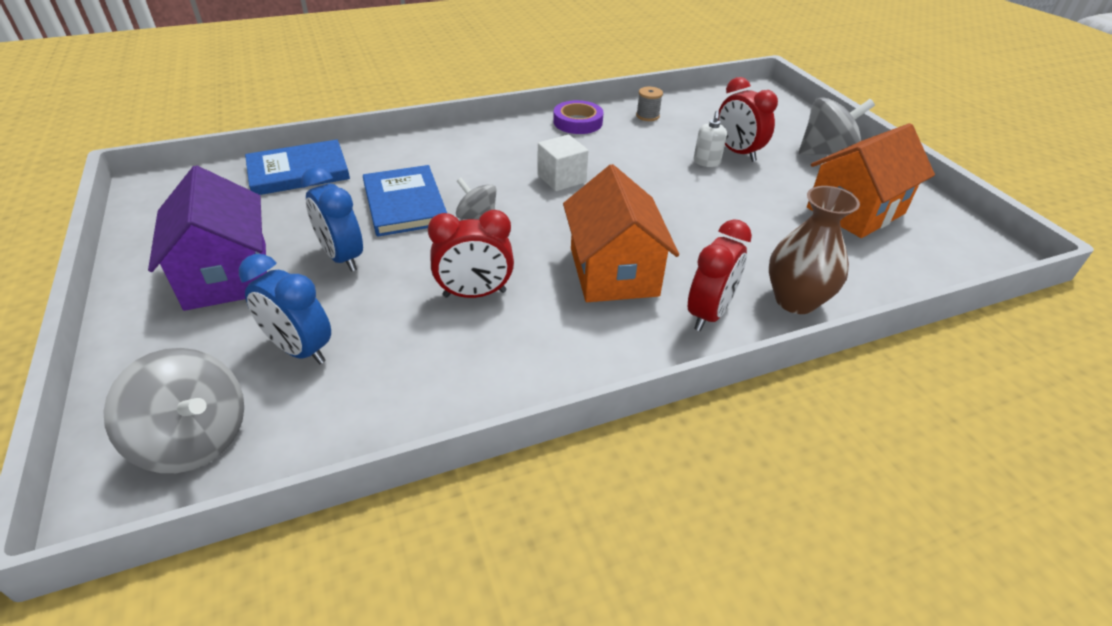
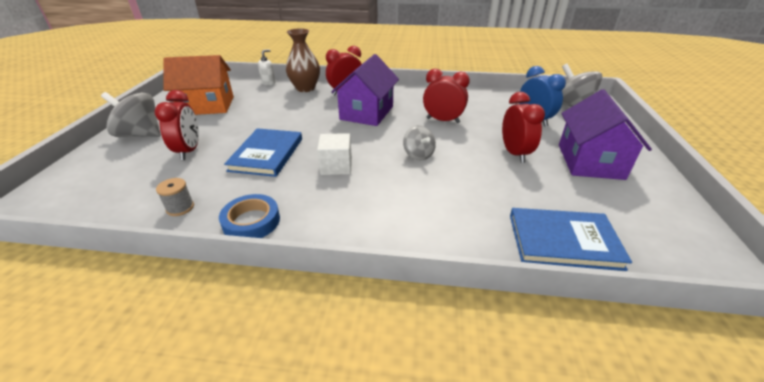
camera: 150 degrees left, 5 degrees down
blue clock [301,167,363,272] -> red clock [502,92,545,163]
blue book [363,165,447,237] -> blue book moved to [224,128,302,177]
purple tape [553,100,604,134] -> blue tape [219,194,280,238]
orange house [563,164,679,302] -> purple house [331,54,399,126]
white soap dispenser [693,110,727,167] -> white soap dispenser moved to [258,49,276,85]

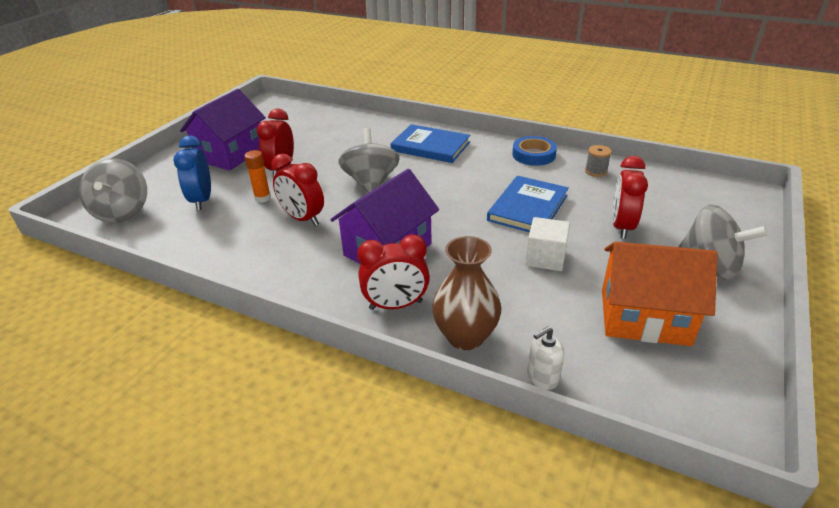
camera: 160 degrees left, 0 degrees up
white cube [317,133,352,175] -> white cube moved to [526,217,570,271]
grey spinning top [403,125,436,160] -> grey spinning top [338,128,400,193], size x1.66
blue book [510,208,632,271] -> blue book moved to [390,124,470,163]
none -> orange glue stick [244,150,271,203]

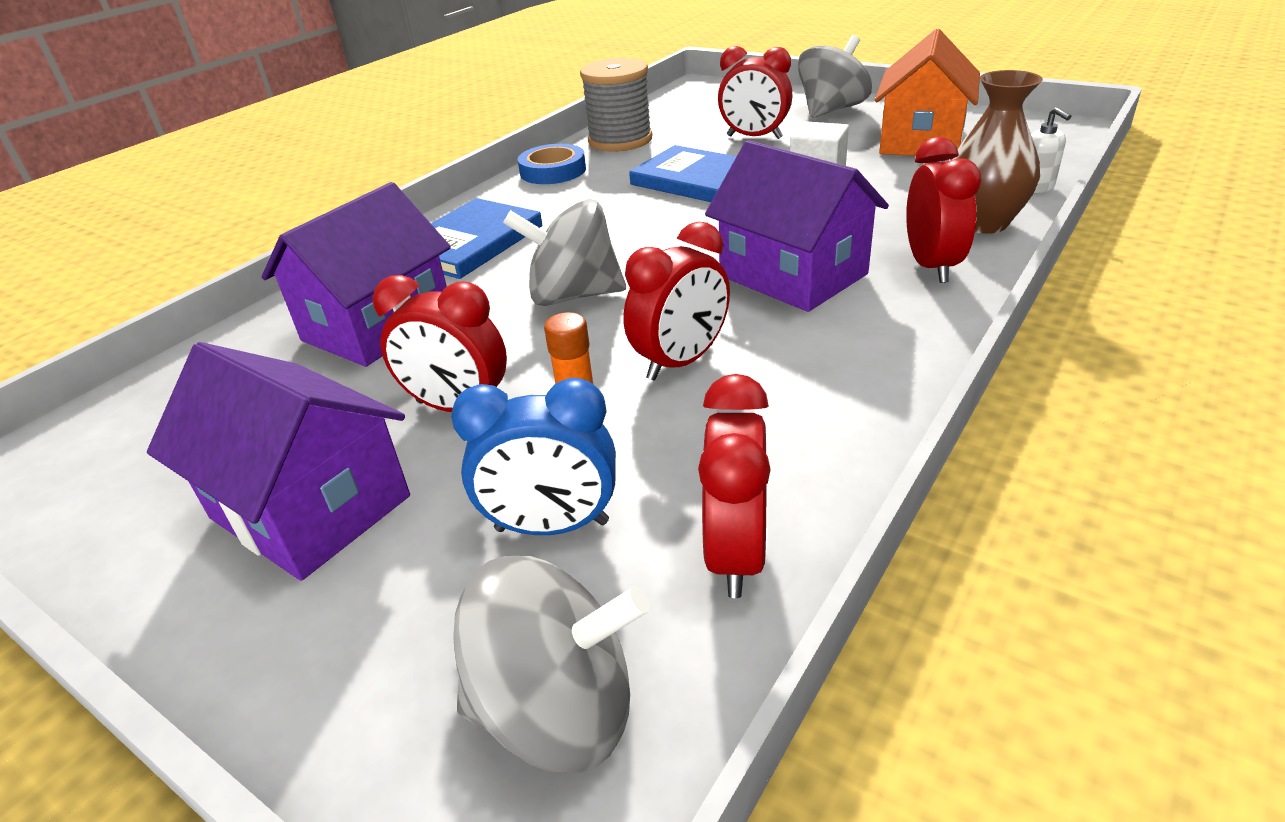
camera: 80 degrees left, 0 degrees up
grey spool [585,145,612,177] -> grey spool [580,58,653,152], size x2.14
none -> purple house [262,182,451,367]
none -> red clock [698,374,771,598]

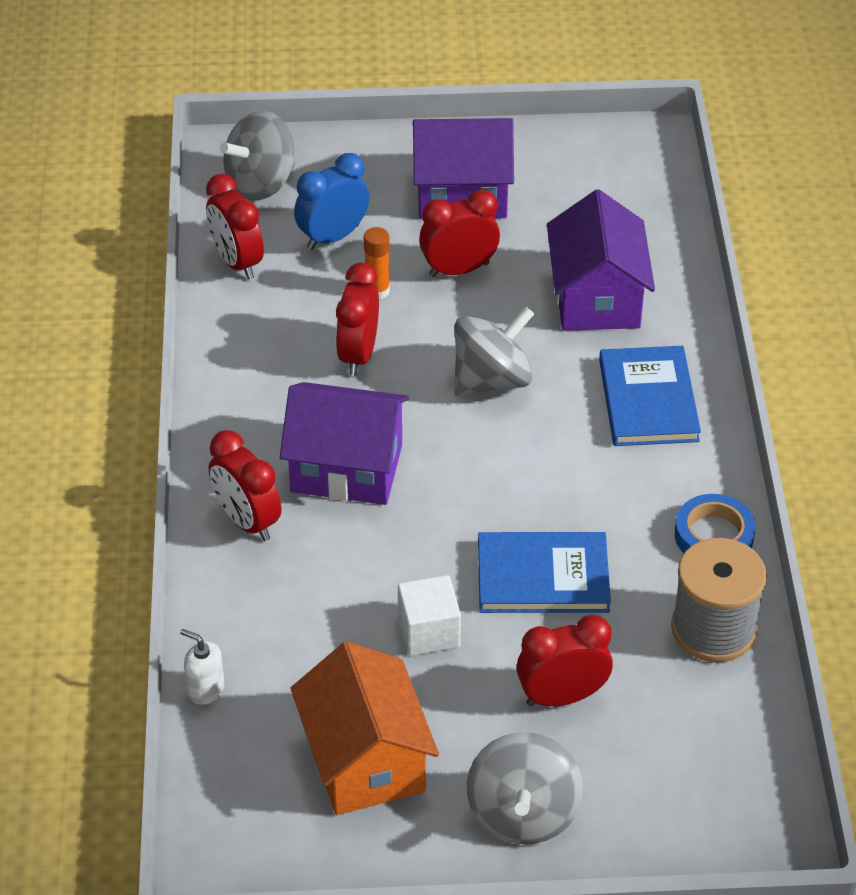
camera: 140 degrees right, 10 degrees up
brown vase [951,70,1043,234] -> none

